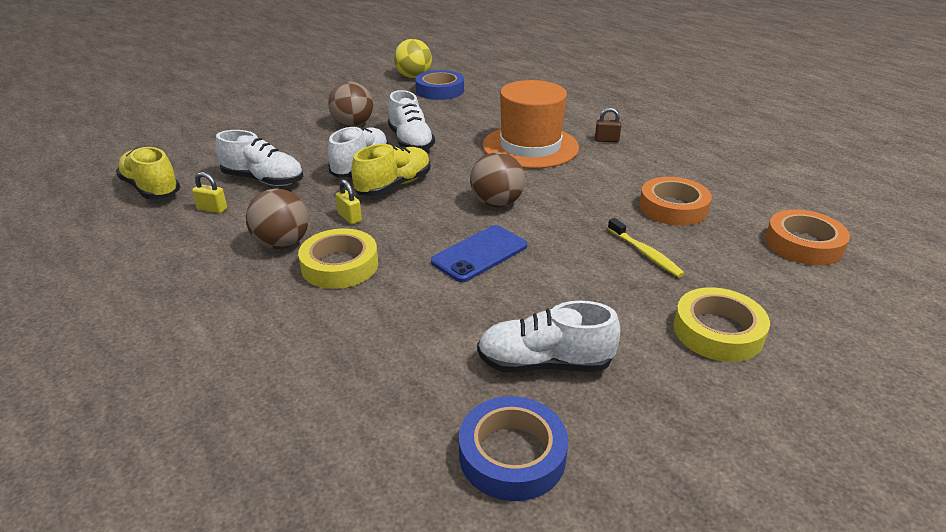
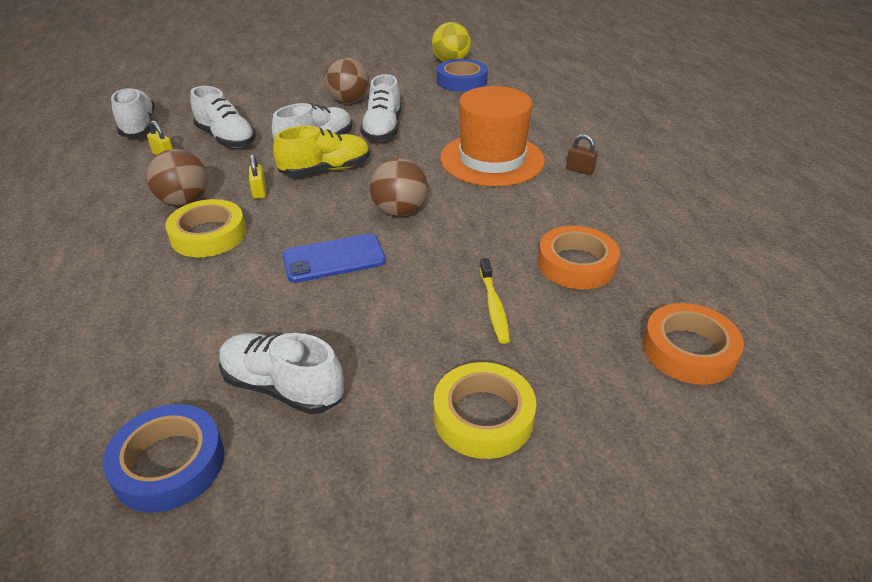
camera: 25 degrees right, 5 degrees up
yellow shoe [116,147,180,200] -> white shoe [111,87,155,137]

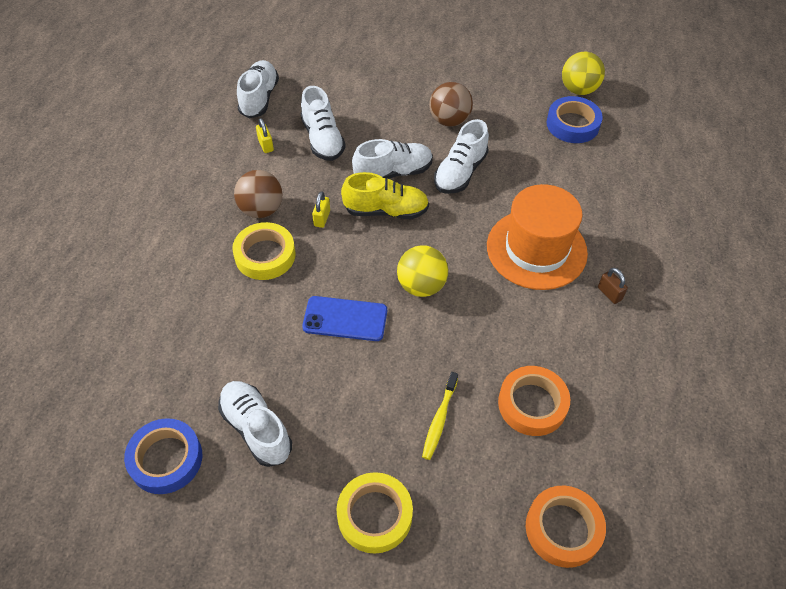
camera: 25 degrees right, 15 degrees up
brown ball [370,158,428,217] -> yellow ball [397,245,448,297]

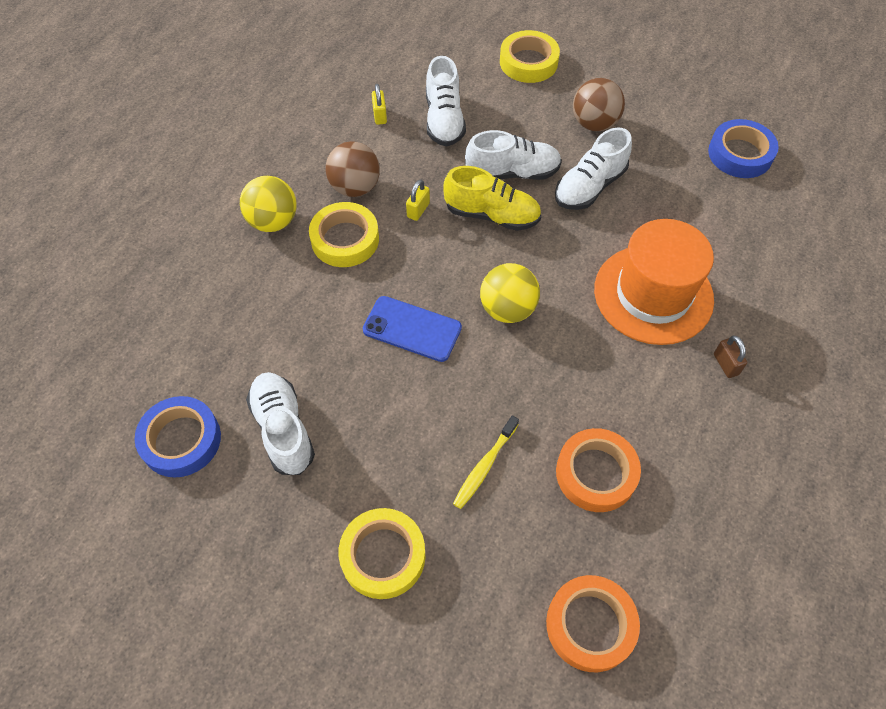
camera: 15 degrees right, 5 degrees up
white shoe [237,60,279,118] -> none
yellow ball [562,52,605,95] -> yellow ball moved to [240,176,297,232]
none -> yellow tape [500,30,560,83]

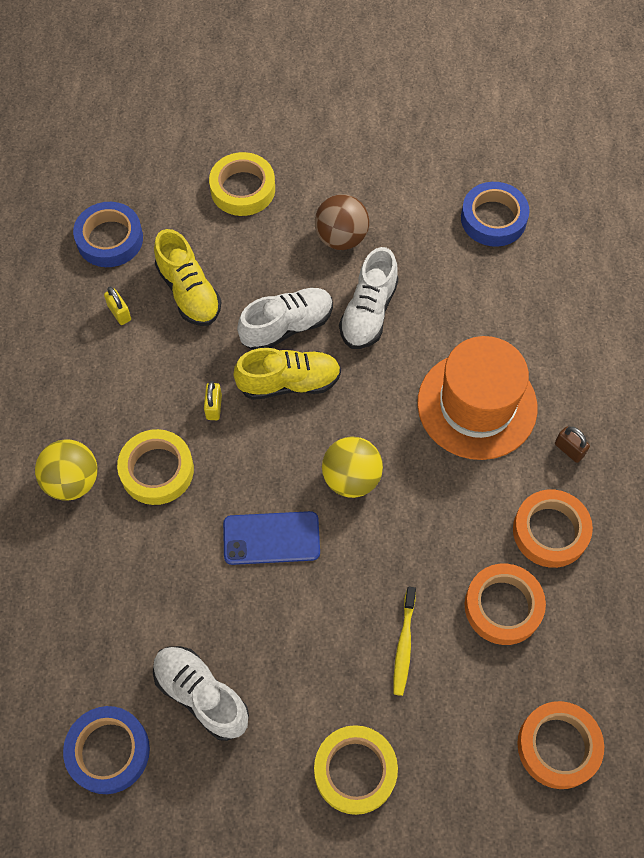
camera: 25 degrees left, 5 degrees up
brown ball [326,141,380,197] -> none
white shoe [426,56,466,147] -> yellow shoe [154,229,221,326]
none -> blue tape [73,202,143,267]
none -> orange tape [513,490,593,568]

